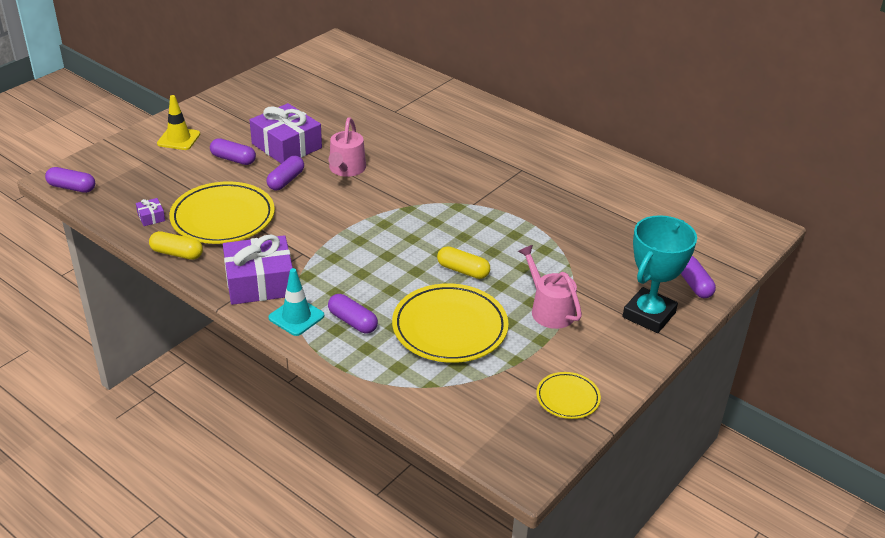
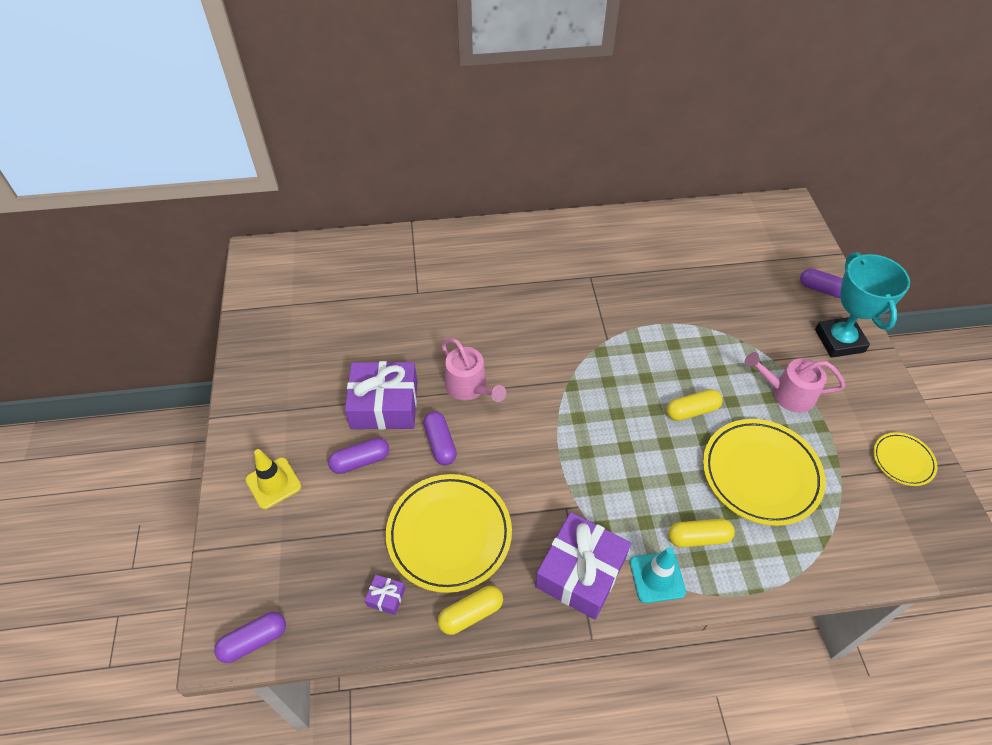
camera: 45 degrees left, 15 degrees up
purple capsule [328,294,378,334] -> yellow capsule [668,519,735,547]

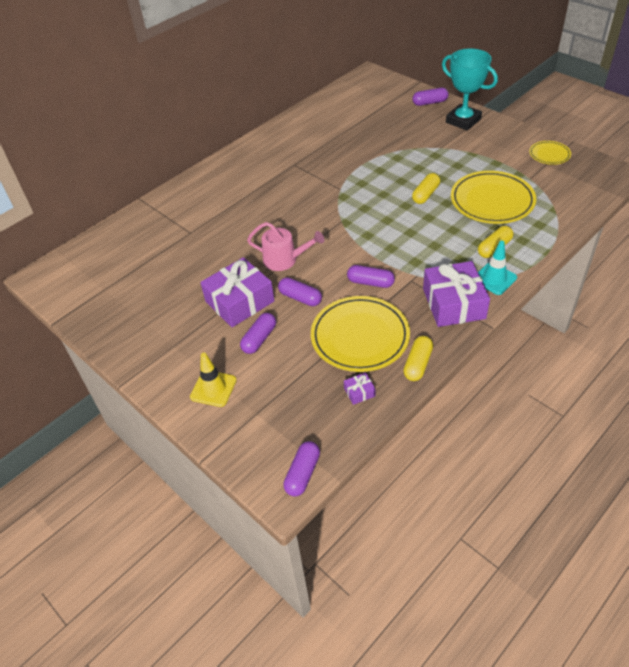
camera: 35 degrees left, 5 degrees down
pink watering can [744,352,845,413] -> none
none -> purple capsule [347,265,395,288]

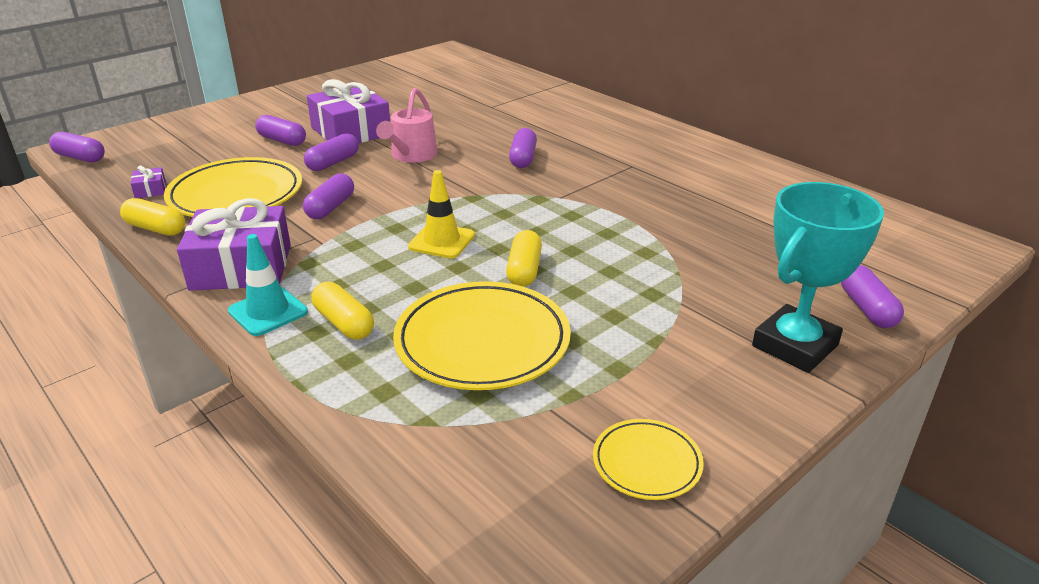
camera: 90 degrees right, 15 degrees down
yellow traffic cone [190,353,237,407] -> yellow traffic cone moved to [408,170,475,258]
yellow capsule [412,173,440,204] -> yellow capsule turned 60 degrees clockwise [506,230,542,287]
none -> purple capsule [509,128,537,168]

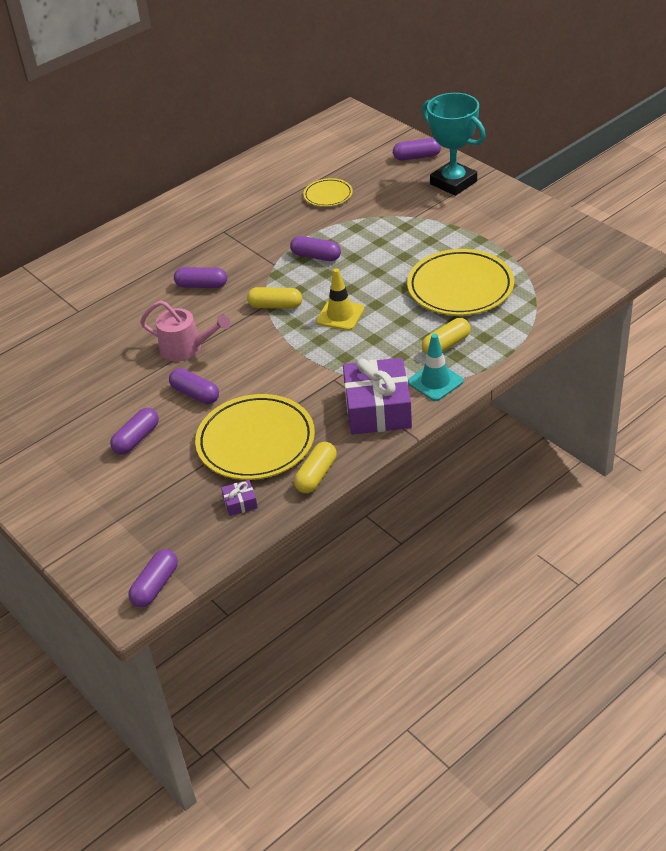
camera: 85 degrees left, 10 degrees up
purple capsule [303,174,354,219] -> purple capsule moved to [290,236,341,261]
purple gift [307,79,390,143] -> none
yellow capsule [506,230,542,287] -> yellow capsule moved to [247,287,302,309]
yellow plate [593,419,704,500] -> yellow plate moved to [303,178,353,207]

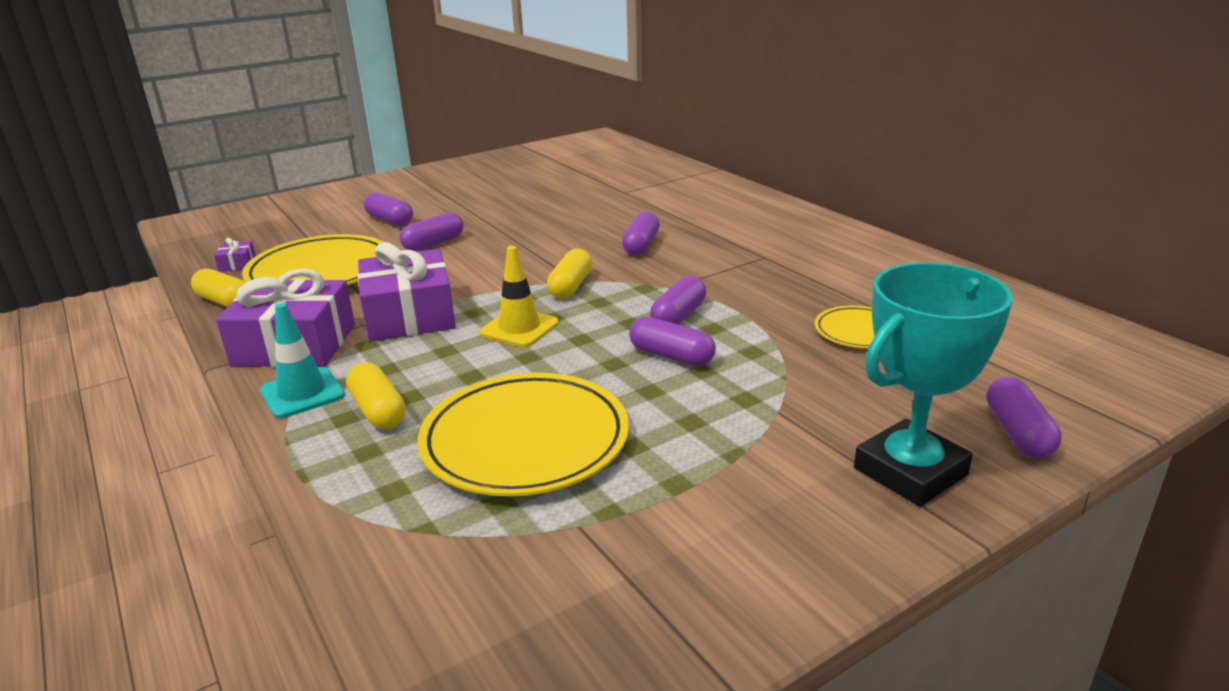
camera: 95 degrees right, 15 degrees down
purple capsule [128,549,178,607] -> purple capsule moved to [629,317,716,366]
pink watering can [140,301,230,362] -> none
none -> purple gift [358,242,456,342]

